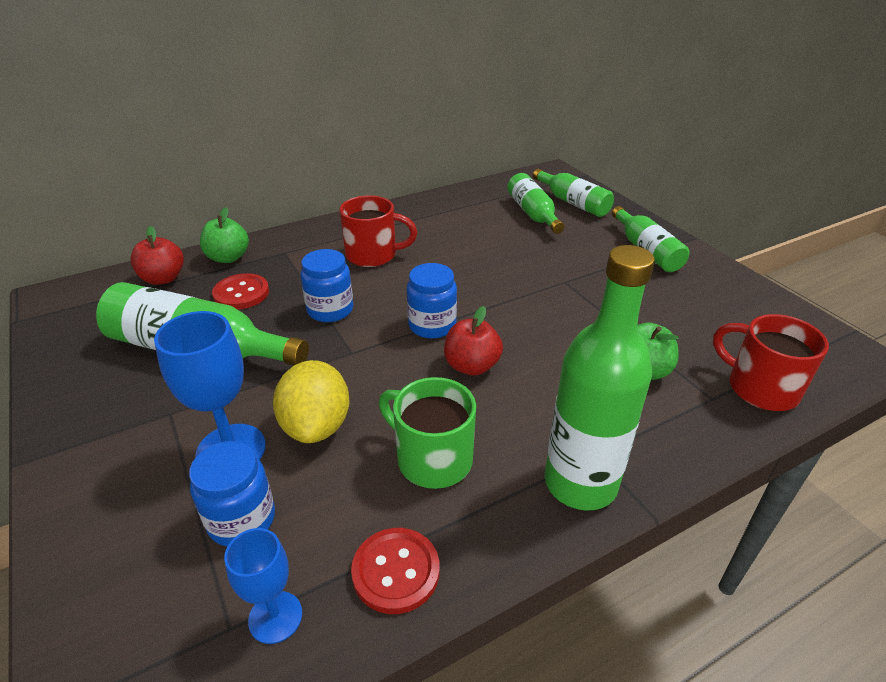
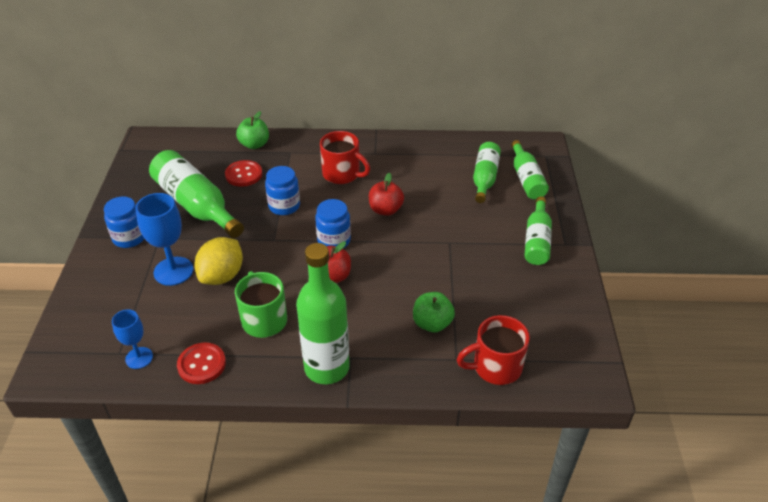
camera: 30 degrees right, 5 degrees up
red apple [131,226,184,285] -> red apple moved to [369,173,404,216]
blue jar [189,441,275,547] -> blue jar moved to [104,196,144,248]
red mug [713,314,829,411] -> red mug turned 90 degrees counterclockwise [456,315,530,385]

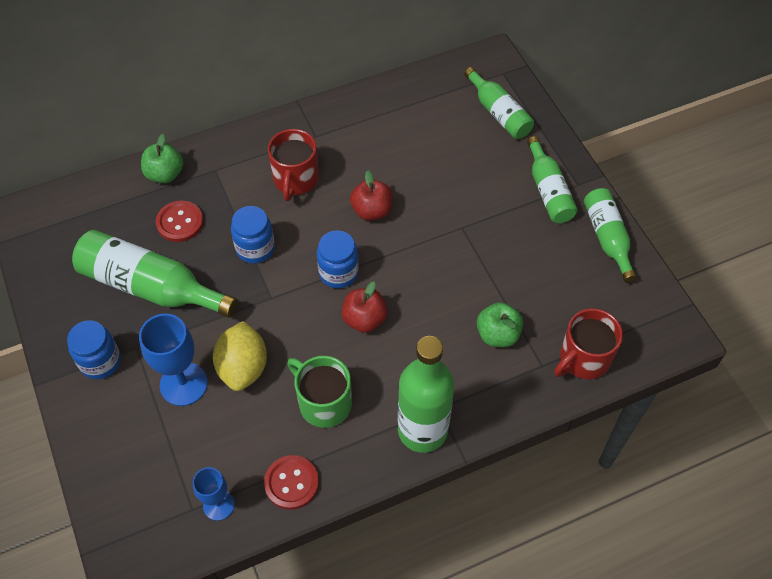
camera: 25 degrees left, 15 degrees up
red mug [320,131,370,184] -> red mug turned 90 degrees clockwise [268,129,319,201]
green bottle [473,142,501,203] -> green bottle moved to [584,188,637,283]

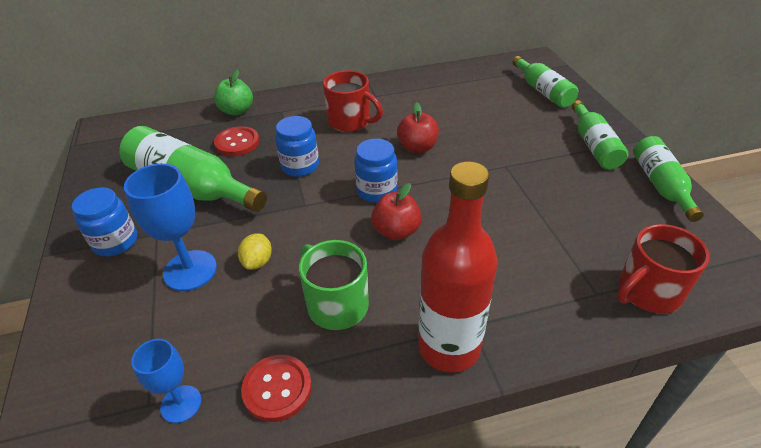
camera: 10 degrees right, 15 degrees down
yellow lemon [213,321,267,391] -> yellow lemon [238,234,272,270], size x0.56
red mug [268,129,319,201] -> red mug turned 75 degrees counterclockwise [323,70,383,132]
green bottle [398,336,454,453] -> red bottle [418,161,498,373]
green apple [477,302,523,347] -> none

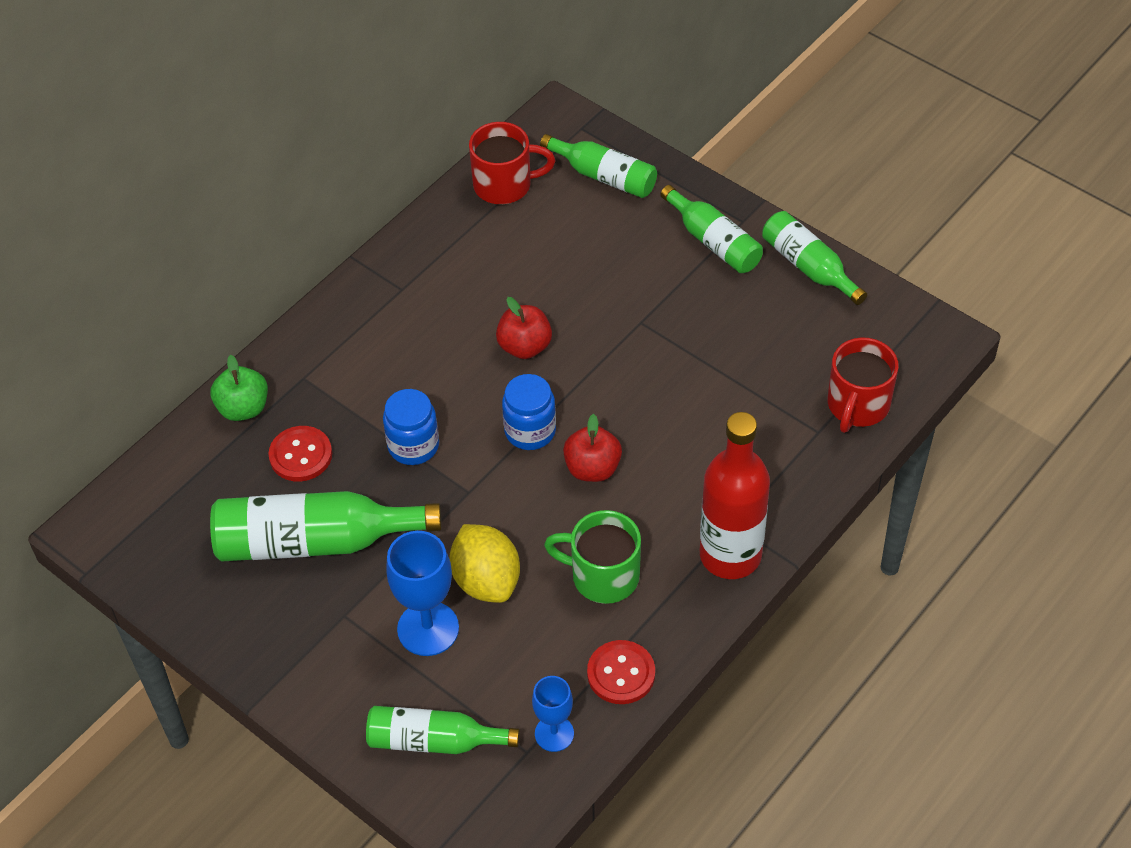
camera: 35 degrees left, 10 degrees up
blue jar [72,187,137,257] -> none
yellow lemon [238,234,272,270] -> yellow lemon [449,524,520,603], size x1.80
red mug [323,70,383,132] -> red mug moved to [469,122,555,204]
none -> green bottle [366,706,520,754]

